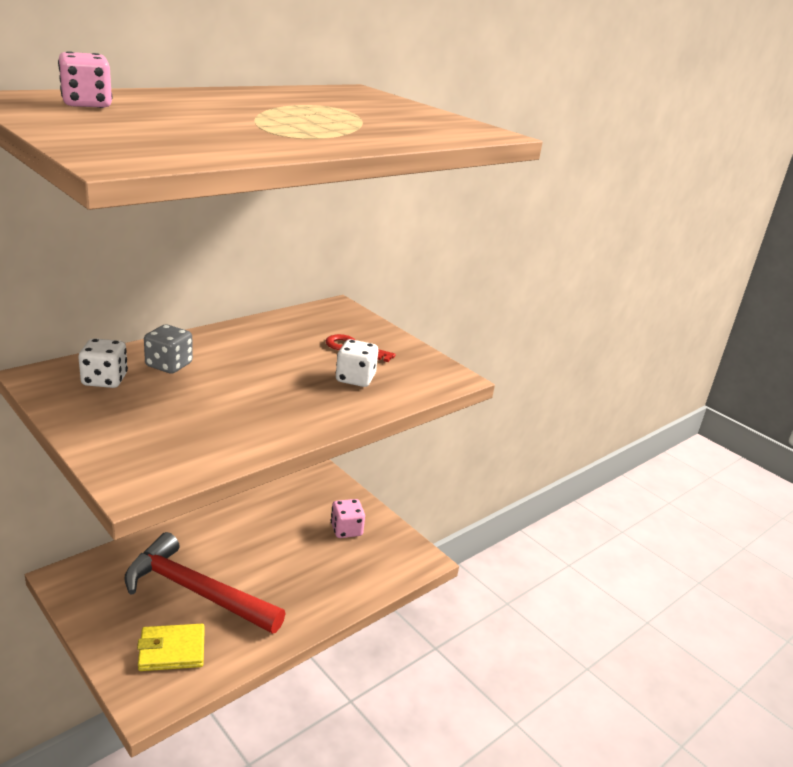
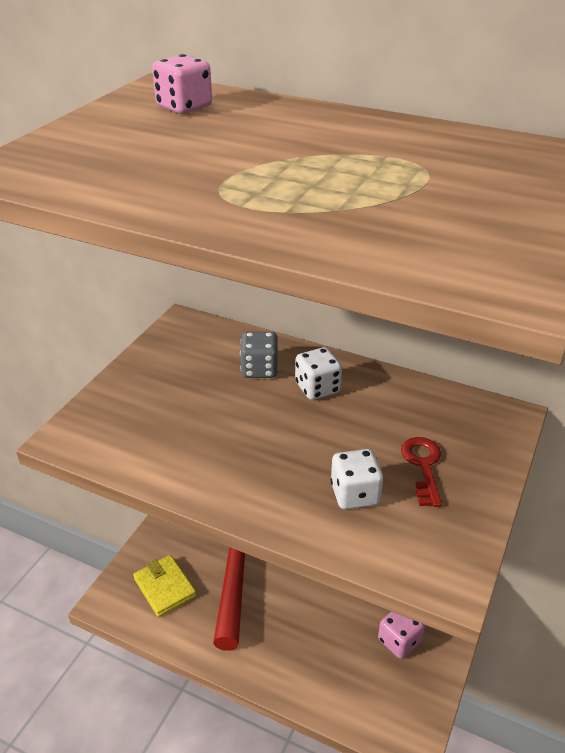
camera: 70 degrees right, 10 degrees up
white dice [78,338,128,388] -> white dice moved to [295,347,342,400]

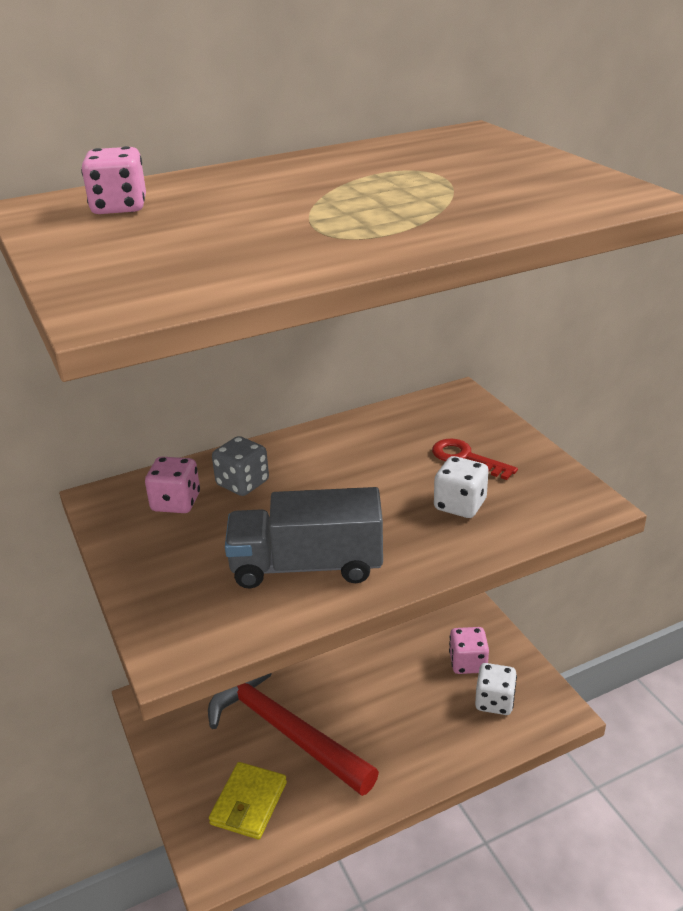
camera: 50 degrees left, 5 degrees down
yellow wallet [133,555,196,617] -> yellow wallet turned 75 degrees counterclockwise [209,762,287,839]
white dice [295,347,342,400] -> white dice moved to [475,663,517,715]
none -> pink dice [145,457,200,513]
none -> grey truck [225,487,383,588]

